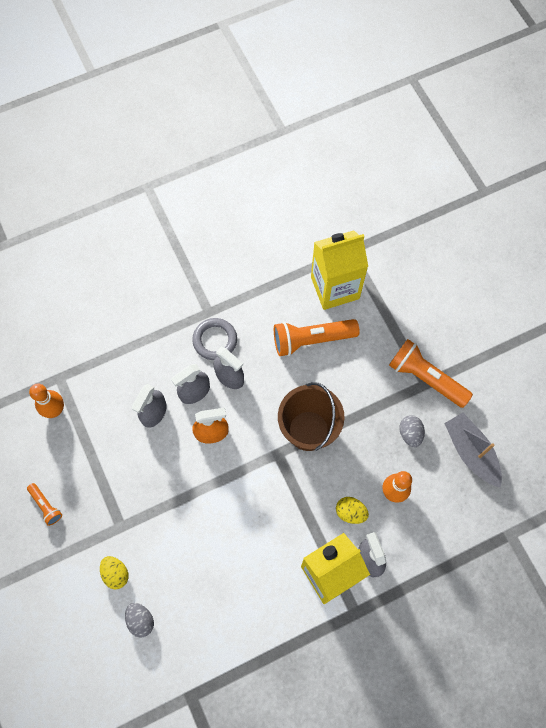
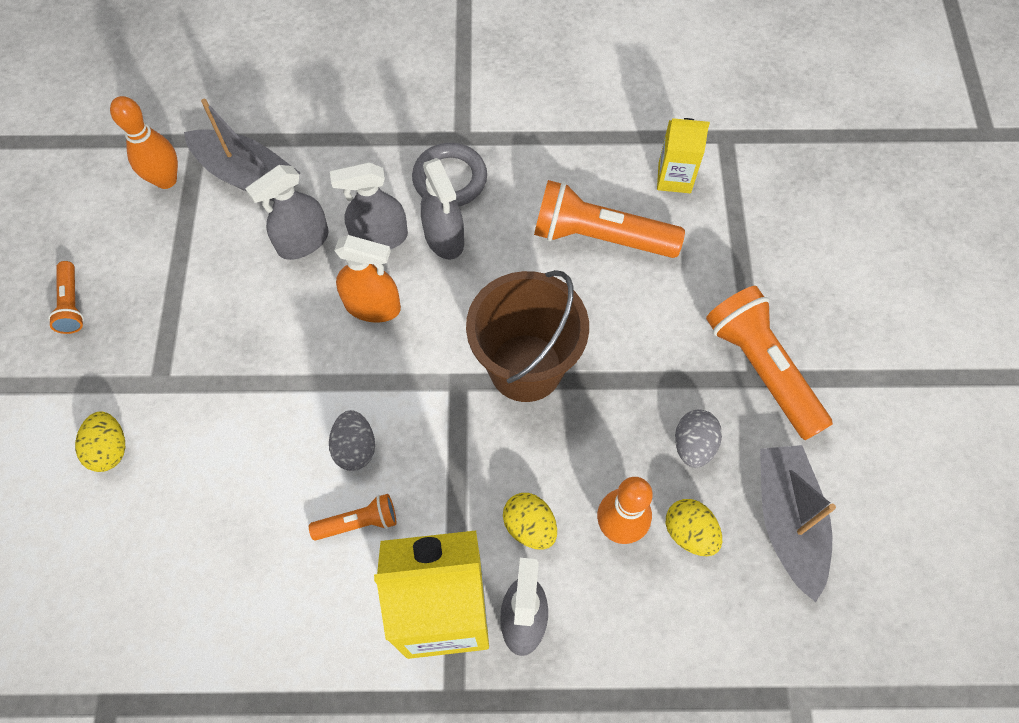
camera: 25 degrees right, 5 degrees down
grey egg [125,603,154,638] -> grey egg moved to [329,410,375,471]
yellow carton [311,230,368,310] -> yellow carton [657,118,710,193], size x0.51
none -> grey boat [184,99,301,201]
none -> orange flashlight [309,494,396,541]
none -> yellow egg [666,499,722,556]

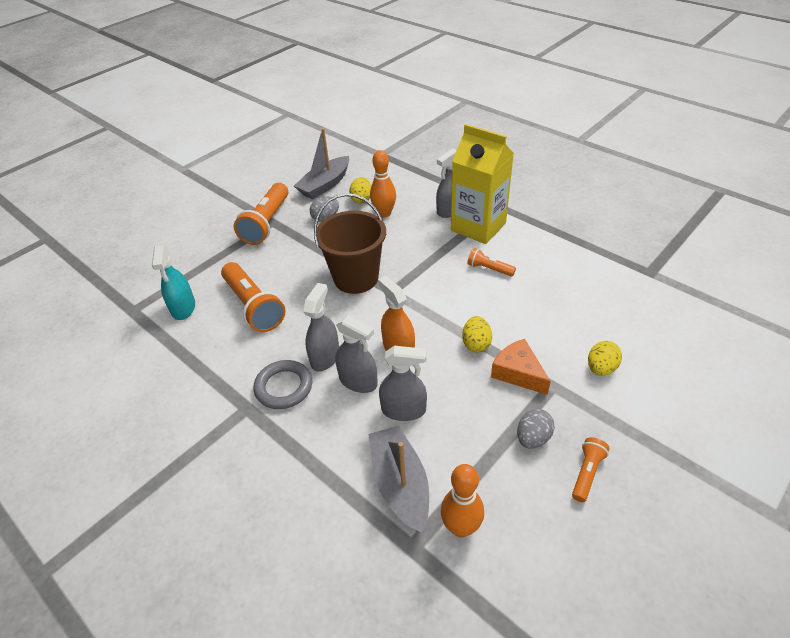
camera: 135 degrees left, 20 degrees down
grey egg [329,410,375,471] -> grey egg moved to [517,409,555,449]
yellow egg [503,493,557,550] -> yellow egg moved to [462,316,492,353]
yellow carton [657,118,710,193] -> turquoise spray bottle [152,245,195,320]
none -> orange cheese [491,339,551,395]

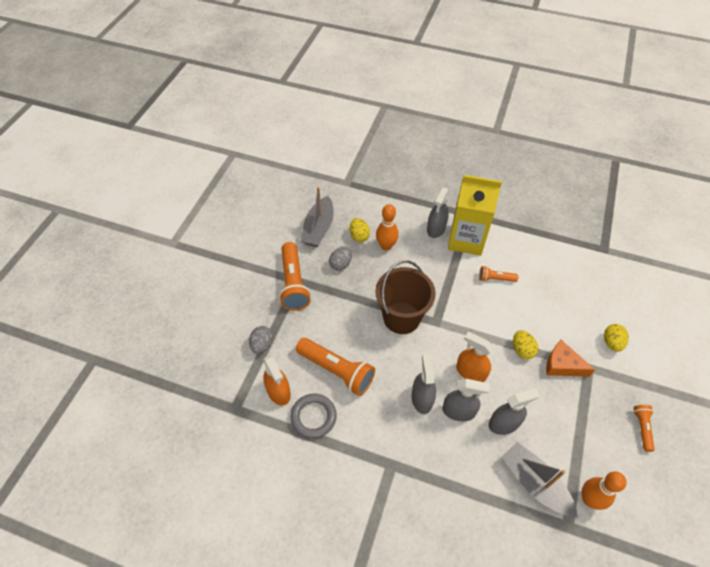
camera: 25 degrees left, 10 degrees up
turquoise spray bottle [152,245,195,320] -> orange spray bottle [263,355,291,406]
grey ring [253,360,312,409] -> grey ring moved to [290,394,337,438]
grey egg [517,409,555,449] -> grey egg moved to [249,326,273,354]

